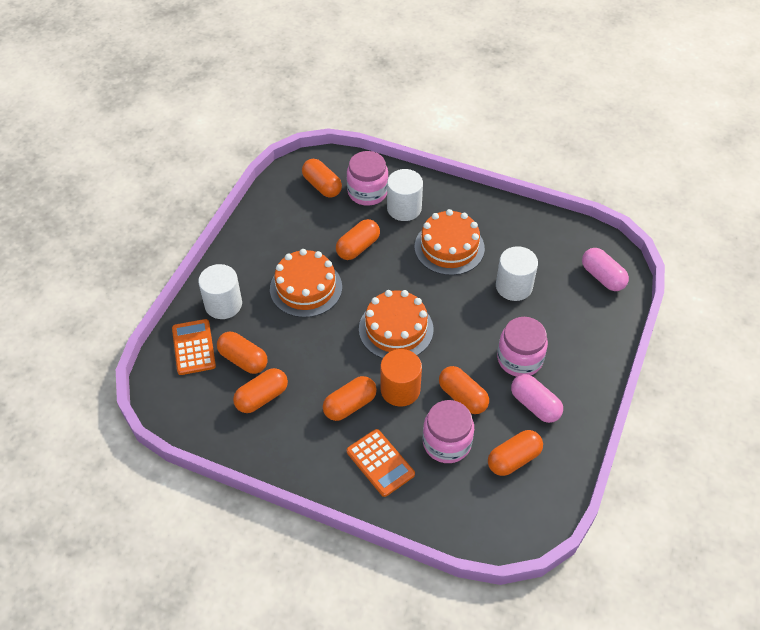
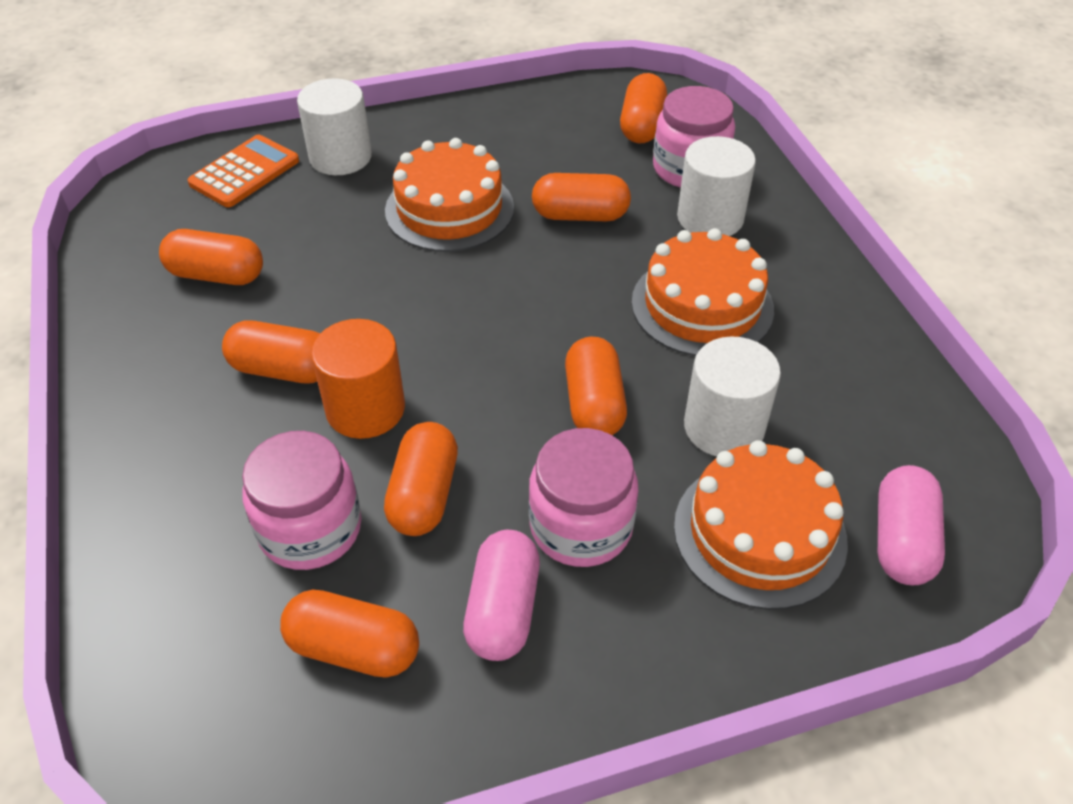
camera: 50 degrees right, 5 degrees down
orange capsule [217,332,268,374] -> orange capsule moved to [565,337,627,435]
orange calculator [347,429,415,497] -> none
orange cake [359,290,434,359] -> orange cake moved to [674,440,848,610]

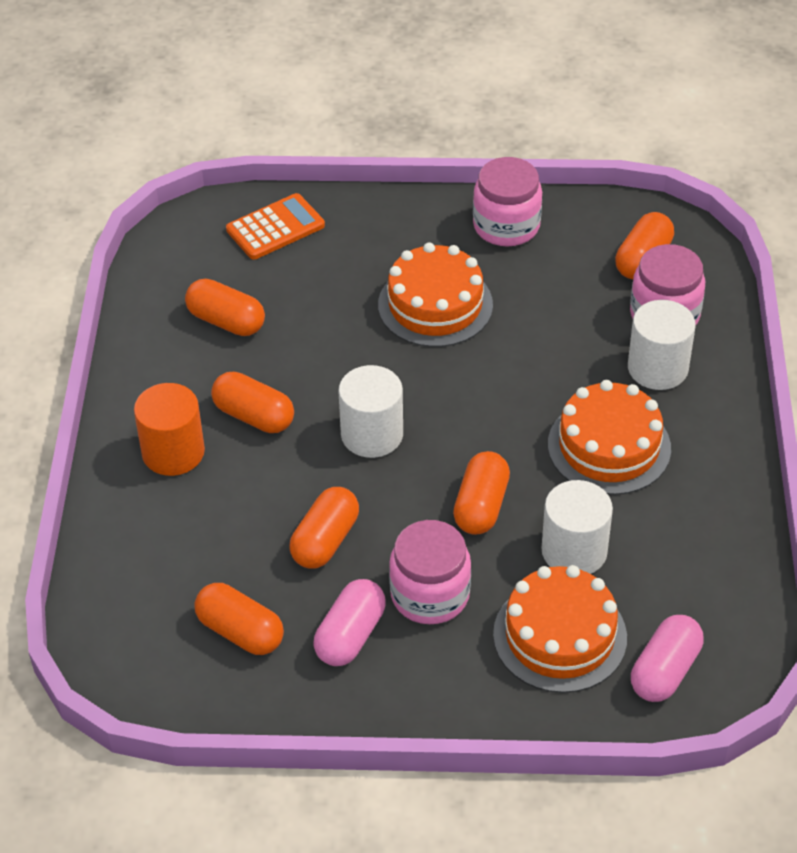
camera: 20 degrees right, 0 degrees up
pink jar [242,431,361,570] -> pink jar moved to [473,157,542,247]
white cylinder [297,78,372,175] -> white cylinder moved to [339,365,403,458]
orange cylinder [311,319,405,439] -> orange cylinder moved to [134,383,205,476]
orange capsule [532,173,631,221] -> none

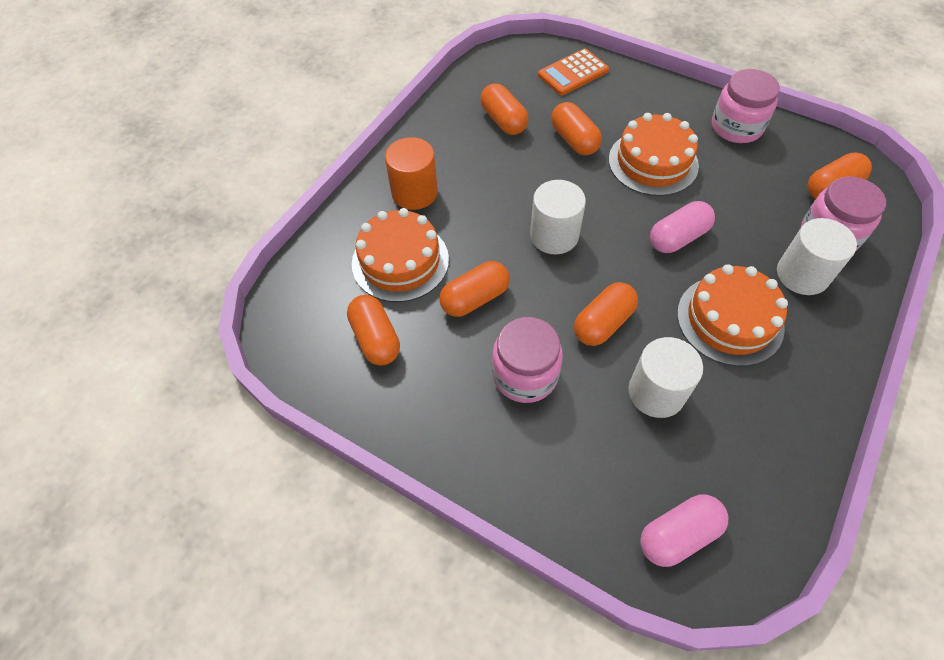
camera: 30 degrees right, 10 degrees up
orange capsule [211,372,294,433] -> orange capsule moved to [551,102,602,155]
orange calculator [226,193,325,260] -> orange calculator turned 150 degrees clockwise [538,48,609,95]
pink capsule [313,579,386,666] -> pink capsule moved to [650,201,715,253]
orange cake [493,565,627,693] -> orange cake moved to [352,208,449,302]

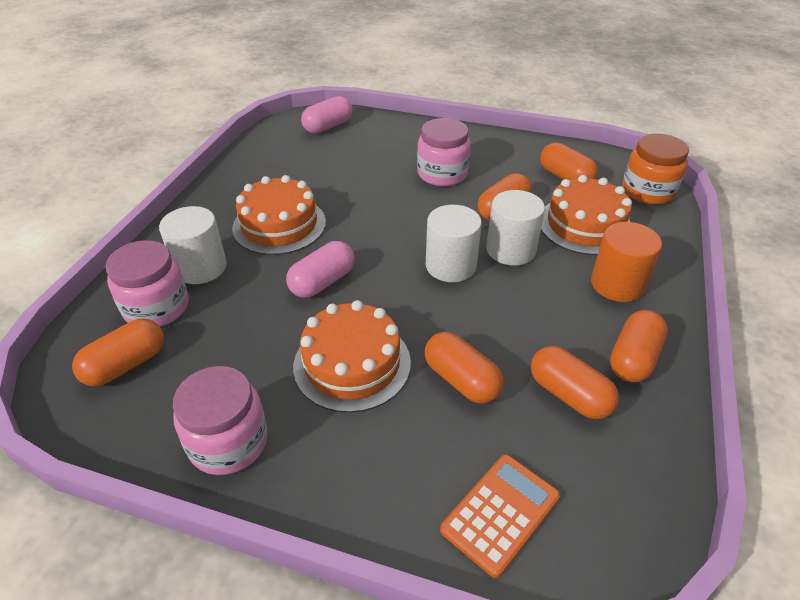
camera: 165 degrees right, 15 degrees down
orange capsule [574,282,638,346] -> orange capsule moved to [610,310,668,382]
white cylinder [628,337,703,418] -> white cylinder moved to [486,190,545,266]
none -> orange jar [622,133,689,205]

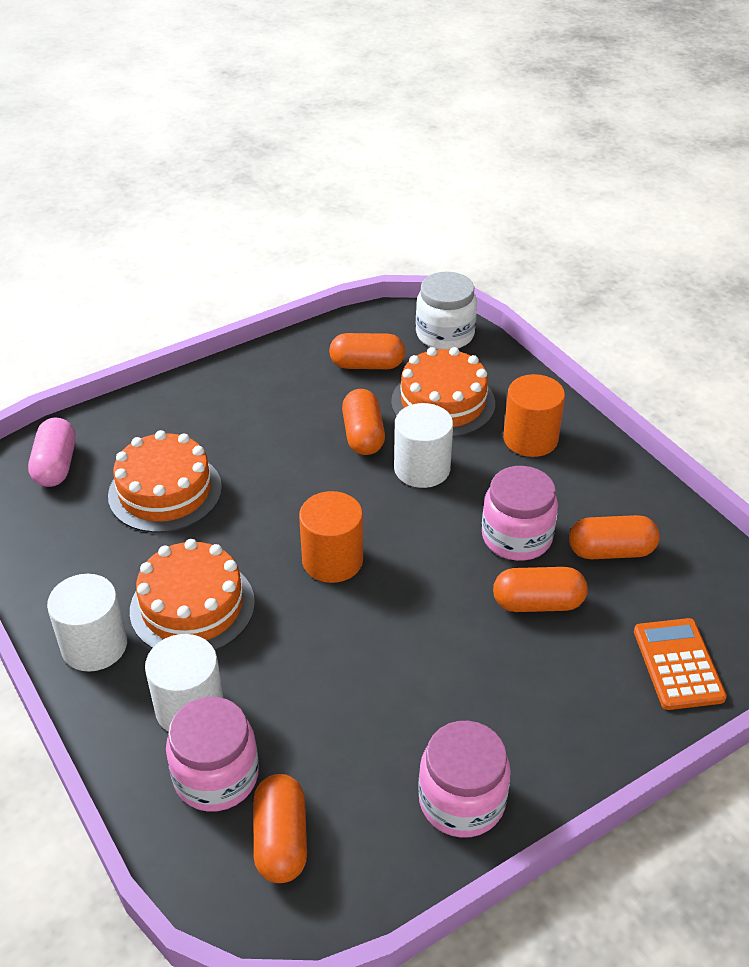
camera: 50 degrees left, 0 degrees up
pink capsule [286,241,355,298] -> none
orange cake [293,300,411,413] -> orange cake moved to [108,430,222,533]
pink jar [417,118,471,186] -> pink jar moved to [482,466,558,561]
white cylinder [426,205,482,282] -> white cylinder moved to [47,574,127,672]
orange capsule [610,310,668,382] -> none
orange jar [622,133,689,205] -> white jar [416,272,477,350]
none -> orange cylinder [299,491,363,583]

